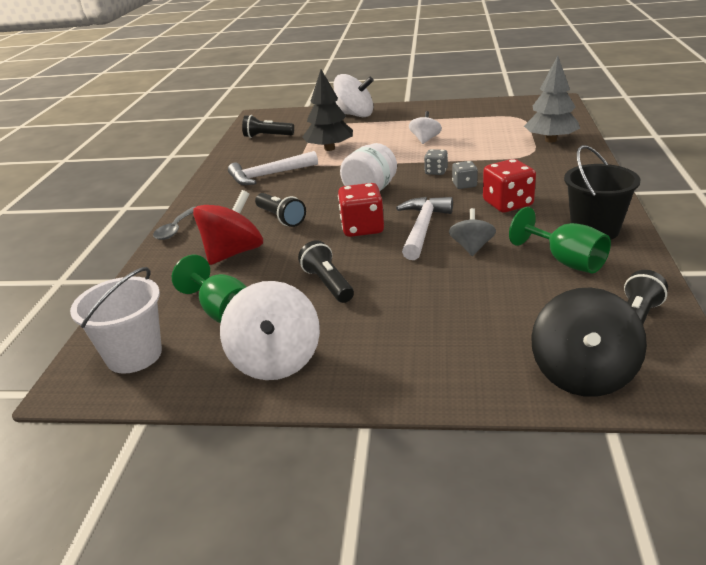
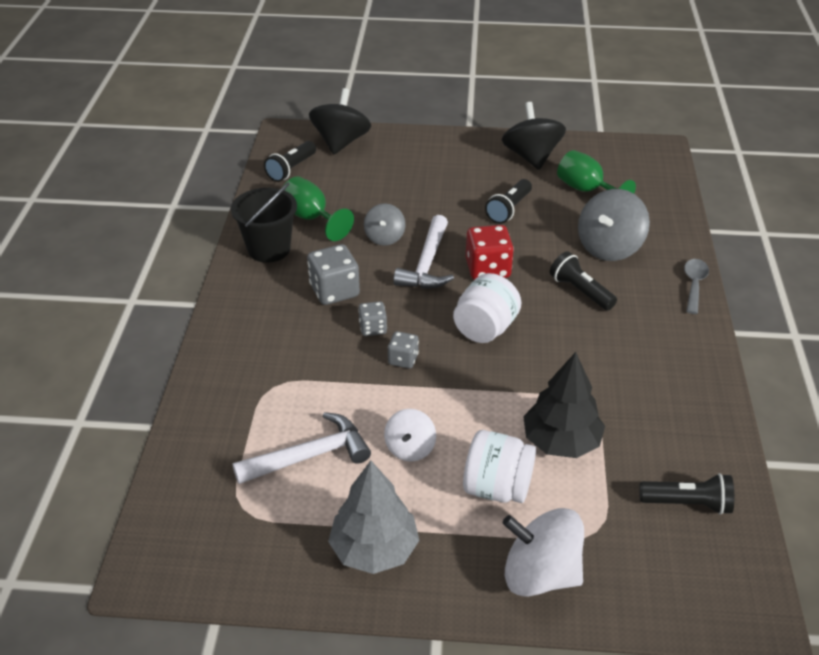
camera: 175 degrees right, 10 degrees up
white bucket [70,267,162,374] -> none
red spinning top [193,190,263,265] -> grey spinning top [578,189,650,261]
white spinning top [220,281,320,380] -> black spinning top [502,102,566,170]
white hammer [228,151,318,185] -> white hammer moved to [232,412,371,484]
black flashlight [298,240,354,303] -> black flashlight turned 60 degrees clockwise [485,179,532,224]
red dice [483,159,536,213] -> grey dice [307,244,360,305]
grey tree [524,56,580,143] -> grey tree moved to [328,461,419,574]
none -> white jar [463,430,536,503]

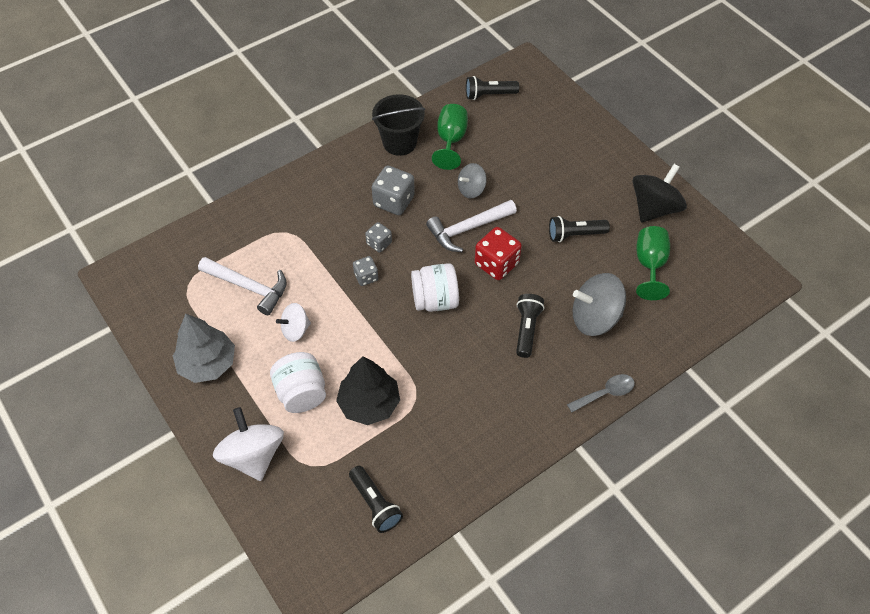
camera: 50 degrees right, 15 degrees up
black spinning top [309,88,371,154] -> none

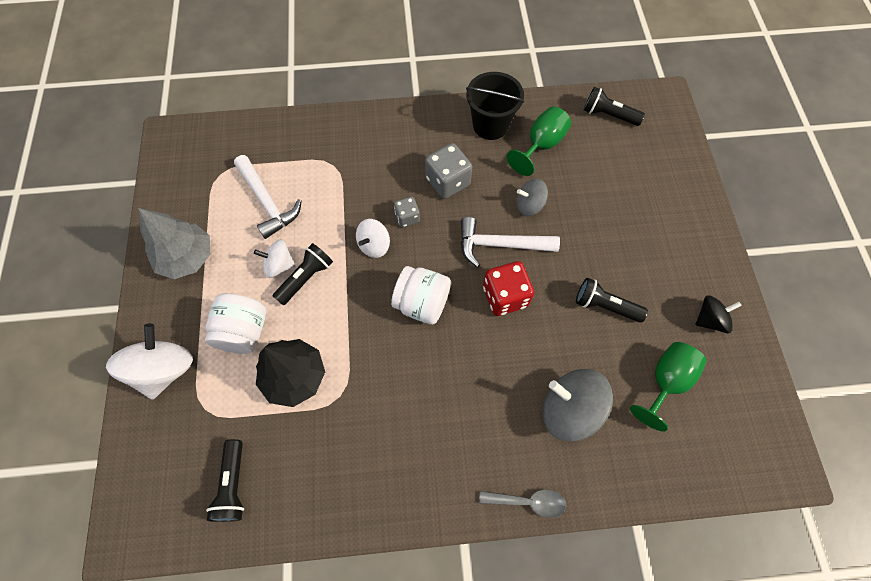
camera: 30 degrees right, 10 degrees up
grey dice [353,256,378,286] -> white spinning top [356,219,390,258]
black flashlight [516,294,544,358] -> black flashlight moved to [273,243,333,305]
black spinning top [632,164,687,223] -> black spinning top [696,295,742,333], size x0.59

